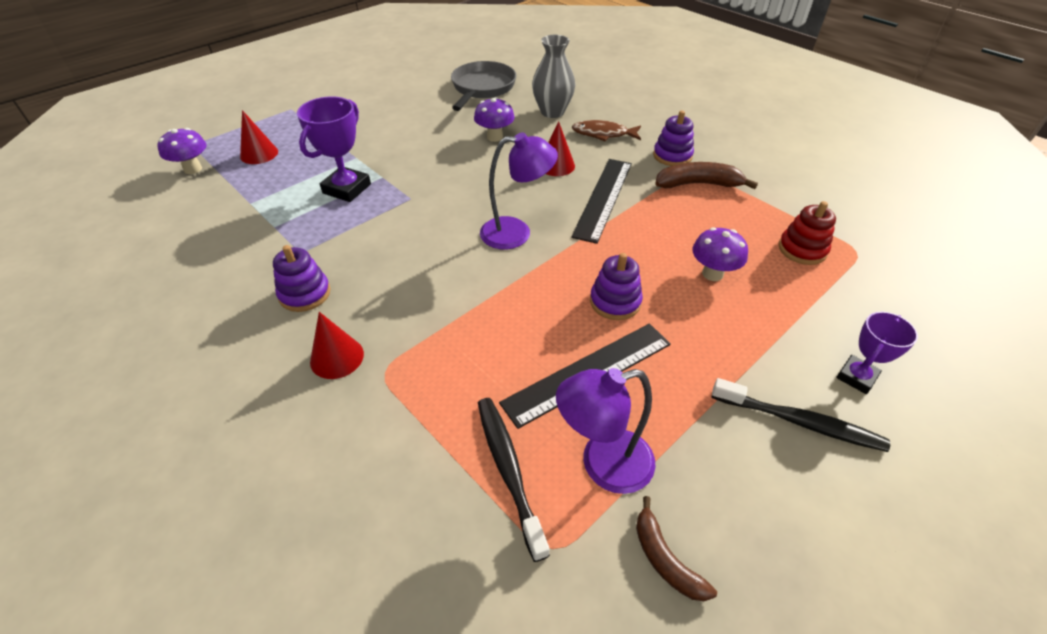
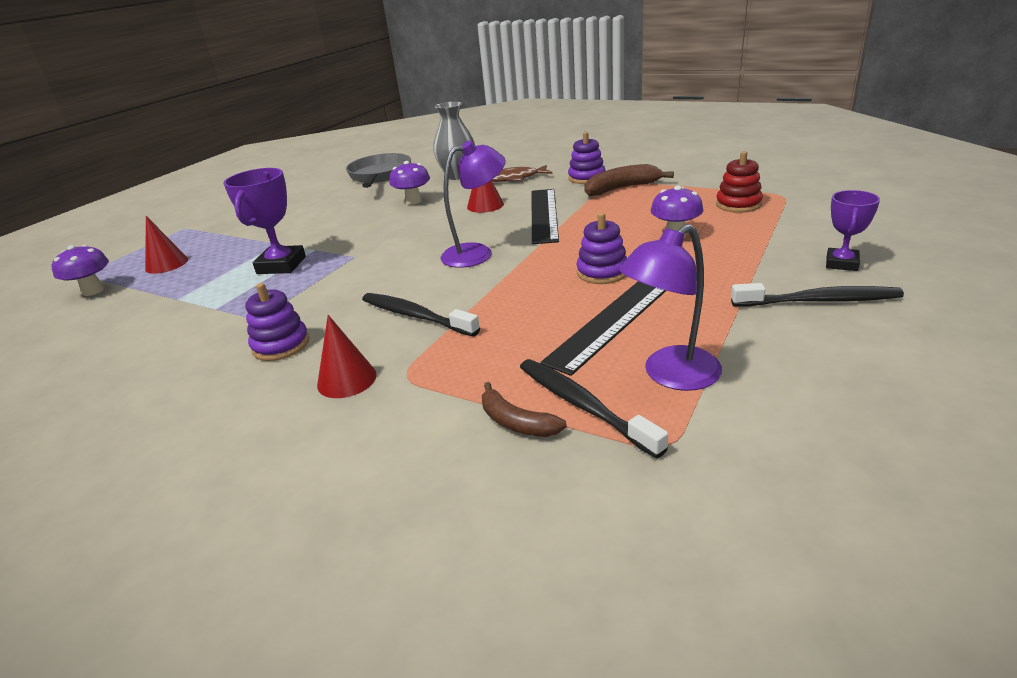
camera: 15 degrees left, 15 degrees down
brown banana [636,496,717,601] -> brown banana moved to [482,382,567,437]
none -> black toothbrush [362,293,480,337]

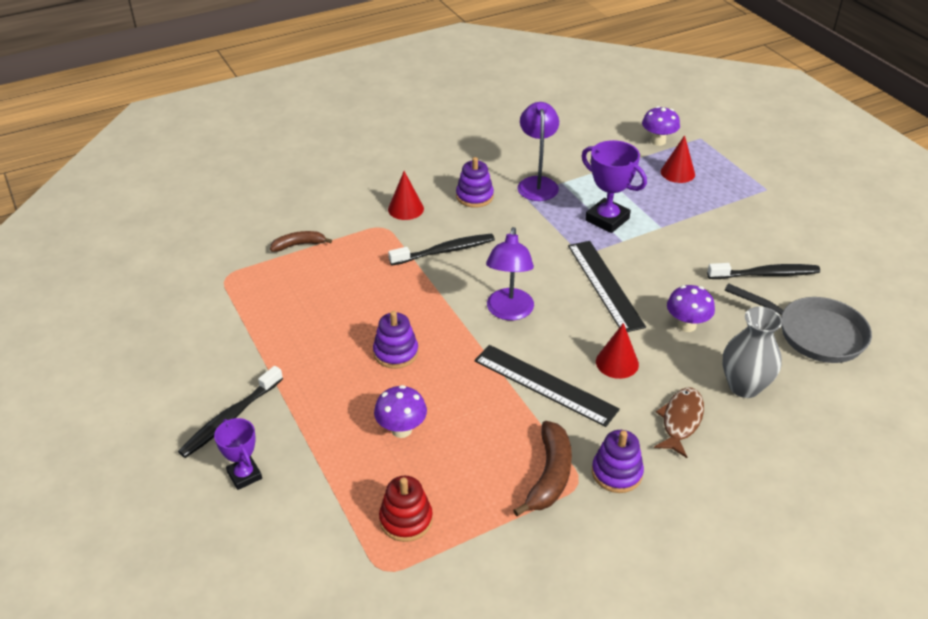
camera: 120 degrees right, 10 degrees up
black toothbrush [520,359,668,459] -> black toothbrush moved to [707,263,820,279]
black ruler [540,281,666,376] -> black ruler moved to [568,241,646,332]
purple lamp [619,224,722,391] -> purple lamp moved to [517,102,559,201]

